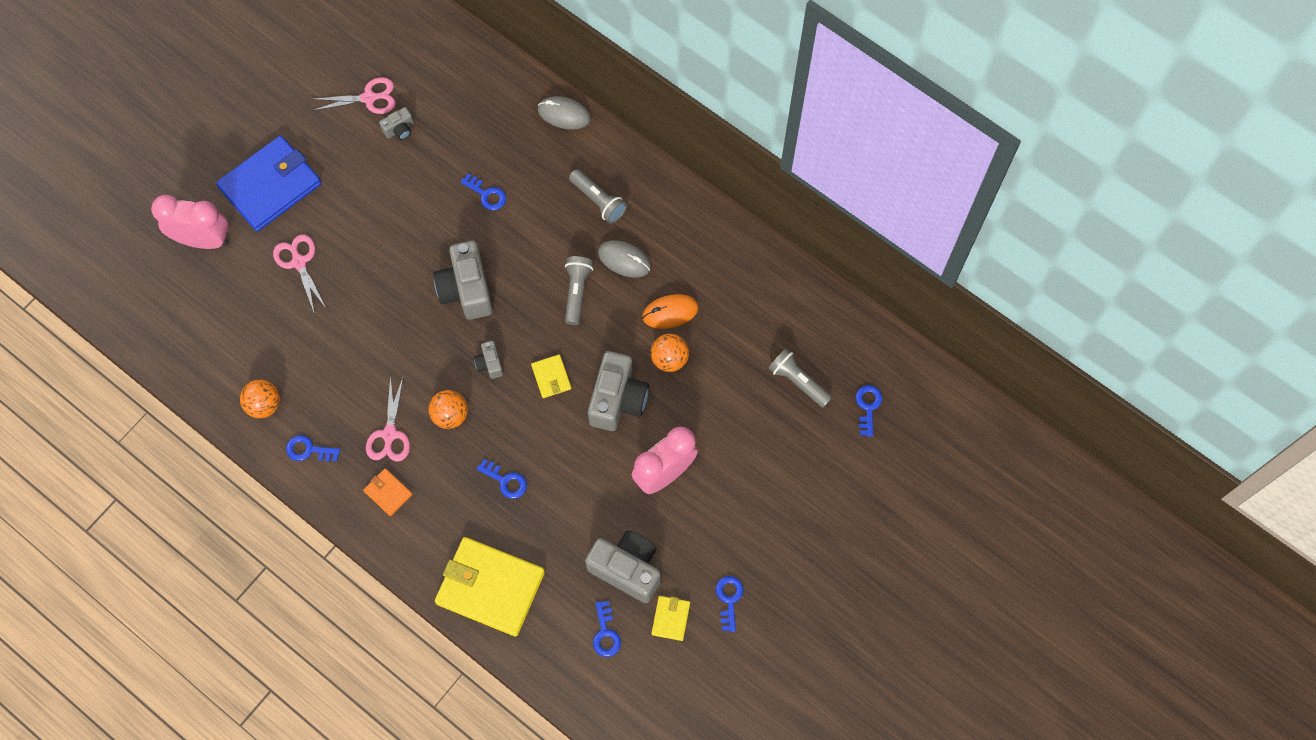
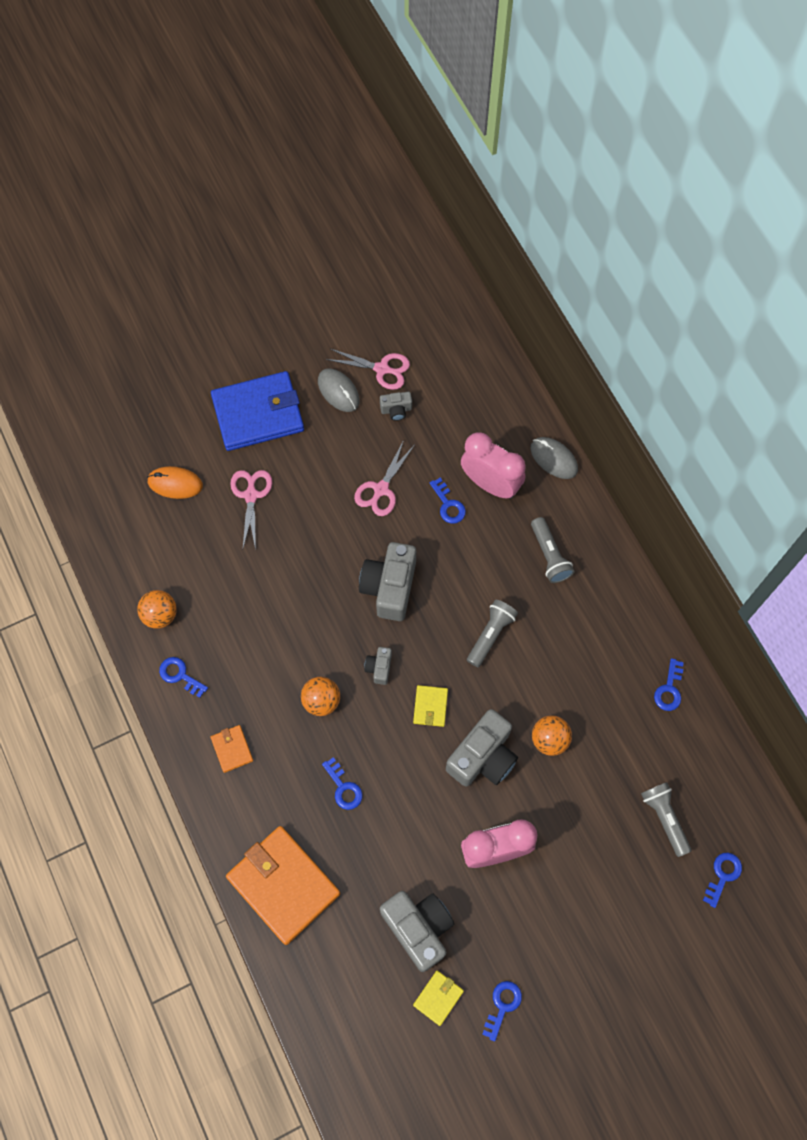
camera: 25 degrees right, 0 degrees up
pink clock [151,195,229,249] -> pink clock moved to [461,432,526,498]
pink scissors [366,375,410,462] -> pink scissors moved to [354,440,414,516]
yellow wallet [435,537,545,637] -> orange wallet [226,826,340,945]
blue key [593,601,621,657] -> blue key moved to [654,658,684,711]
grey mouse [598,240,651,278] -> grey mouse moved to [318,368,360,412]
orange mouse [642,294,699,329] -> orange mouse moved to [147,466,203,499]

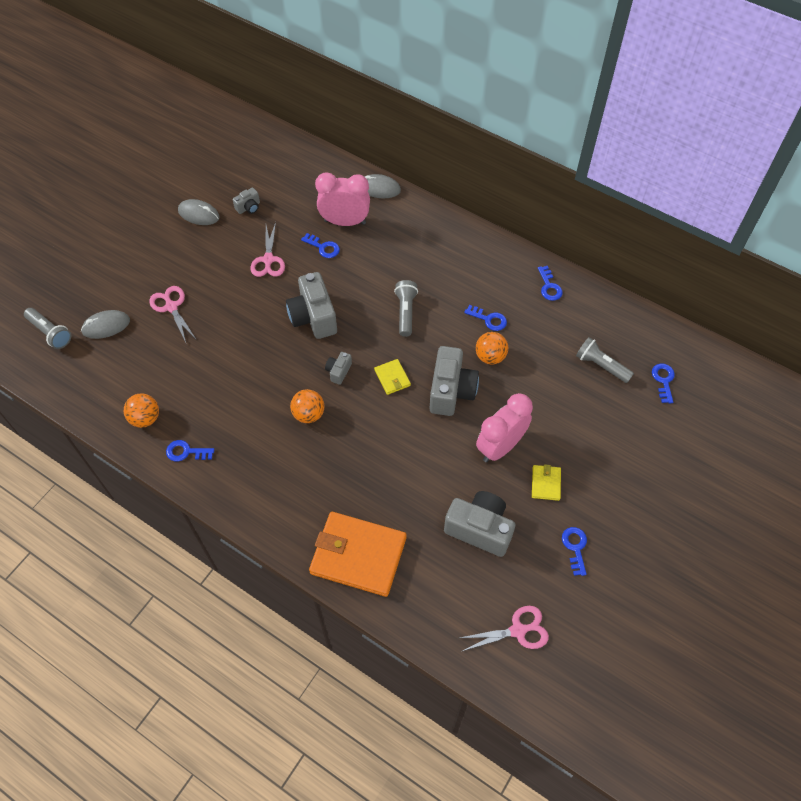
camera: 30 degrees left, 10 degrees down
orange mouse [147,466,203,499] -> grey mouse [81,310,130,339]
blue wallet [211,371,304,451] -> none
orange wallet [211,725,253,773] -> none
blue key [322,757,363,810] -> blue key moved to [464,305,507,331]
pink scissors [326,349,410,390] -> pink scissors moved to [460,606,549,651]
grey camera [364,647,392,685] -> grey camera turned 45 degrees clockwise [325,352,352,385]
yellow wallet [413,971,464,1026] -> yellow wallet moved to [532,464,561,501]
grey flashlight [531,517,574,583] -> grey flashlight moved to [24,308,71,349]

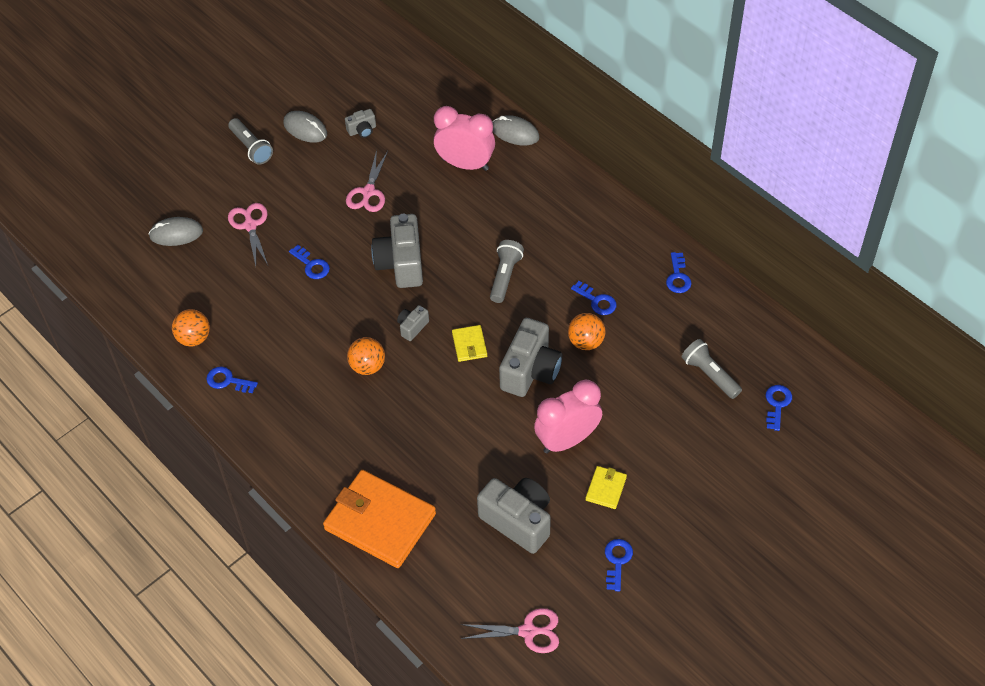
camera: 15 degrees right, 5 degrees down
grey flashlight [24,308,71,349] -> grey flashlight moved to [228,118,273,165]
blue key [301,233,340,258] -> blue key moved to [289,245,330,279]

